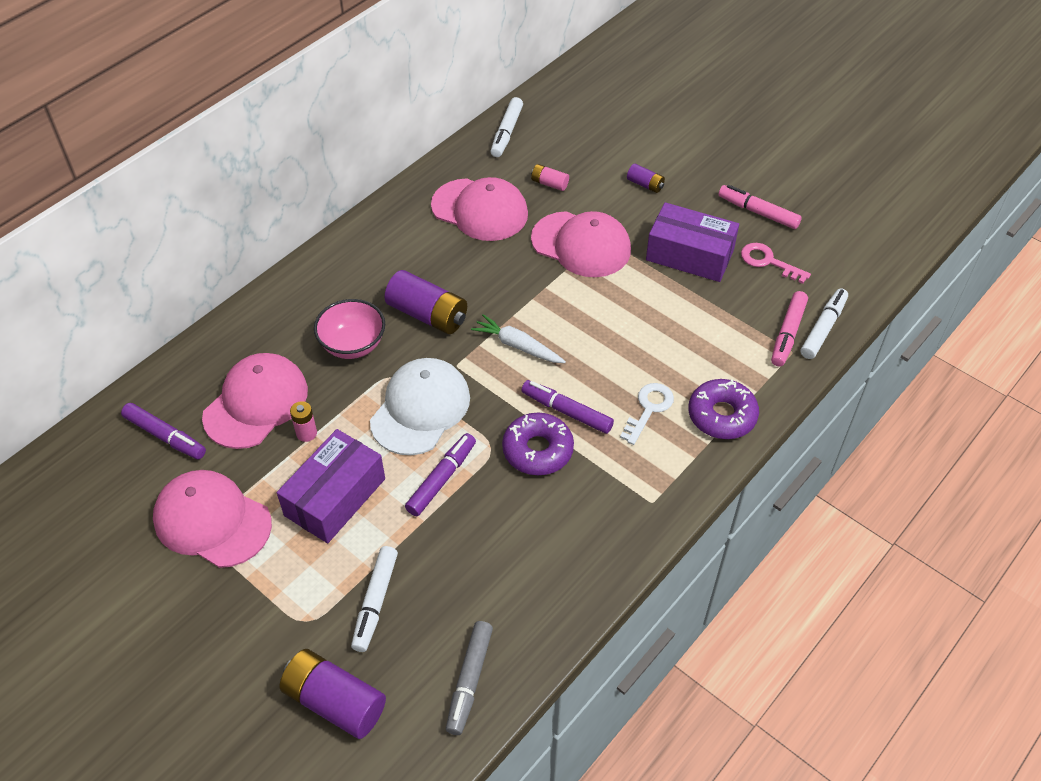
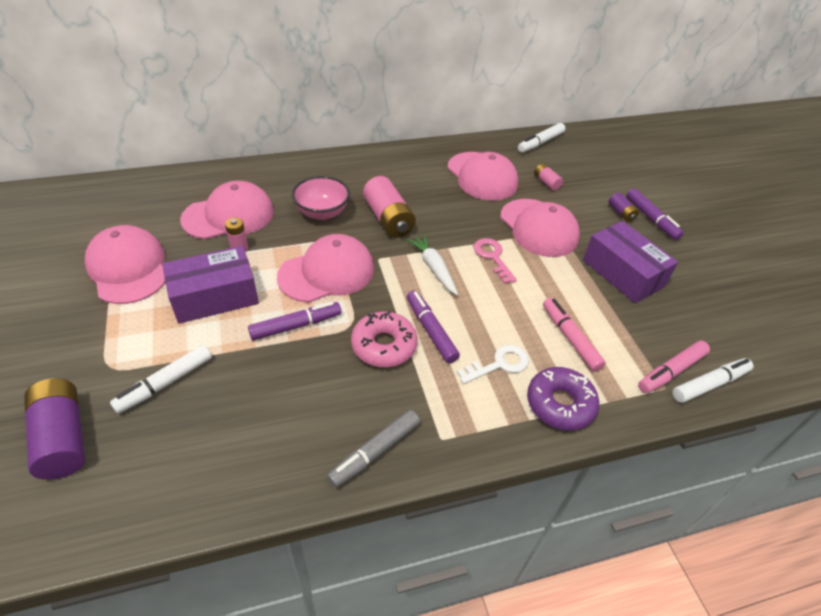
camera: 30 degrees right, 5 degrees down
purple marker [121,403,206,459] -> purple marker moved to [626,188,683,240]
white cap [370,358,470,455] -> pink cap [277,234,374,303]
purple battery [384,270,467,334] -> pink battery [363,176,416,238]
grey marker [446,621,493,735] -> grey marker moved to [327,410,420,488]
purple donut [502,413,574,475] -> pink donut [351,311,417,367]
pink marker [719,185,802,229] -> pink marker moved to [543,297,606,372]
pink key [741,243,811,284] -> pink key moved to [474,238,517,284]

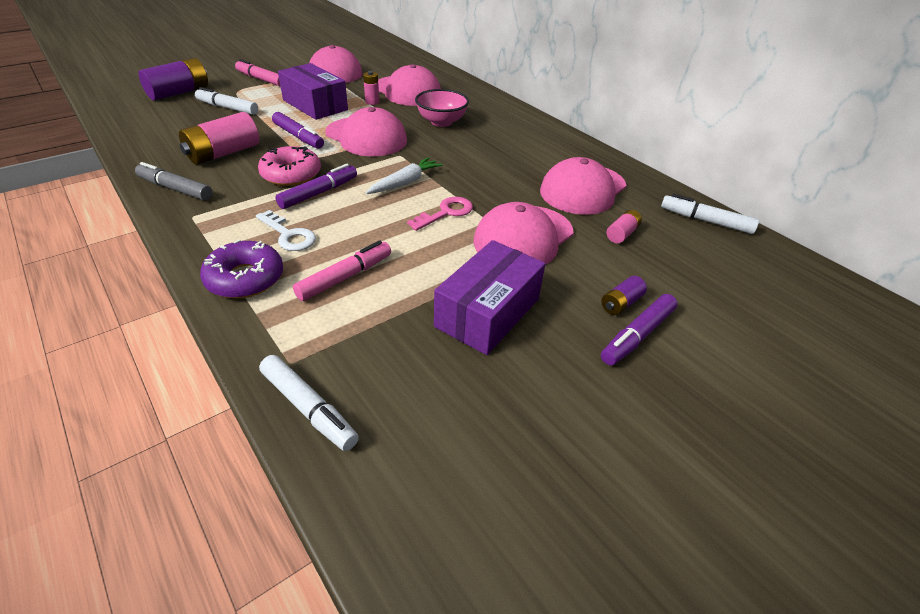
camera: 70 degrees right, 5 degrees down
pink battery [363,176,416,238] -> pink battery moved to [179,112,259,165]
pink marker [638,341,710,393] -> pink marker moved to [235,59,281,87]

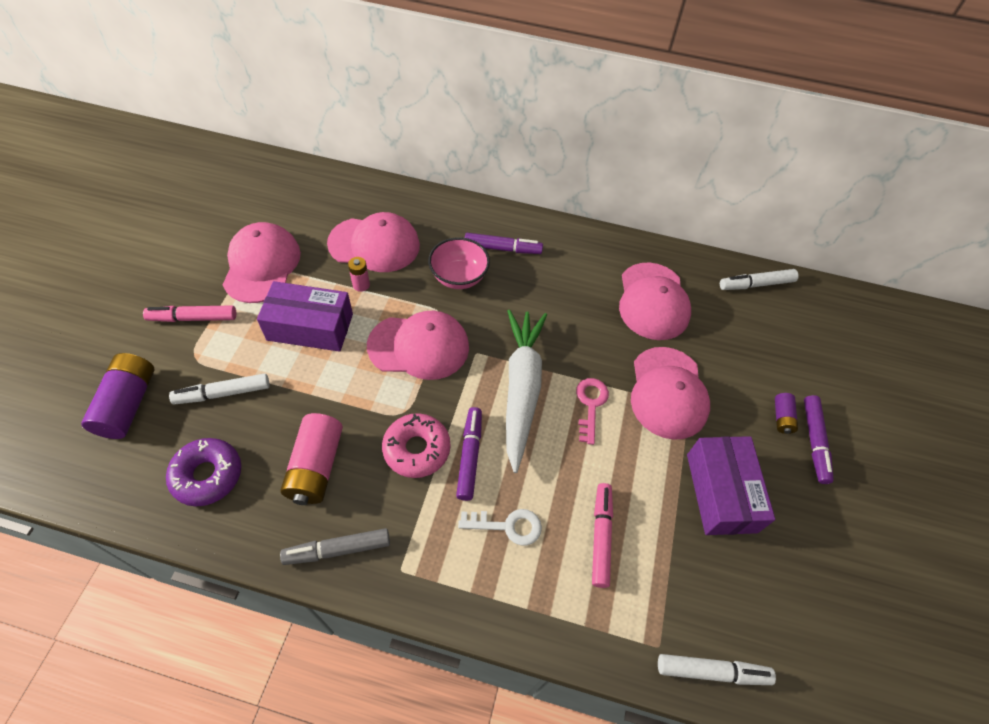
camera: 40 degrees left, 15 degrees up
purple donut [200,239,283,298] -> purple donut moved to [166,438,241,506]
purple marker [272,112,324,149] -> purple marker moved to [465,233,543,254]
white carrot [366,157,443,194] -> white carrot [506,310,547,473], size x1.86
pink battery [607,210,642,243] -> none

